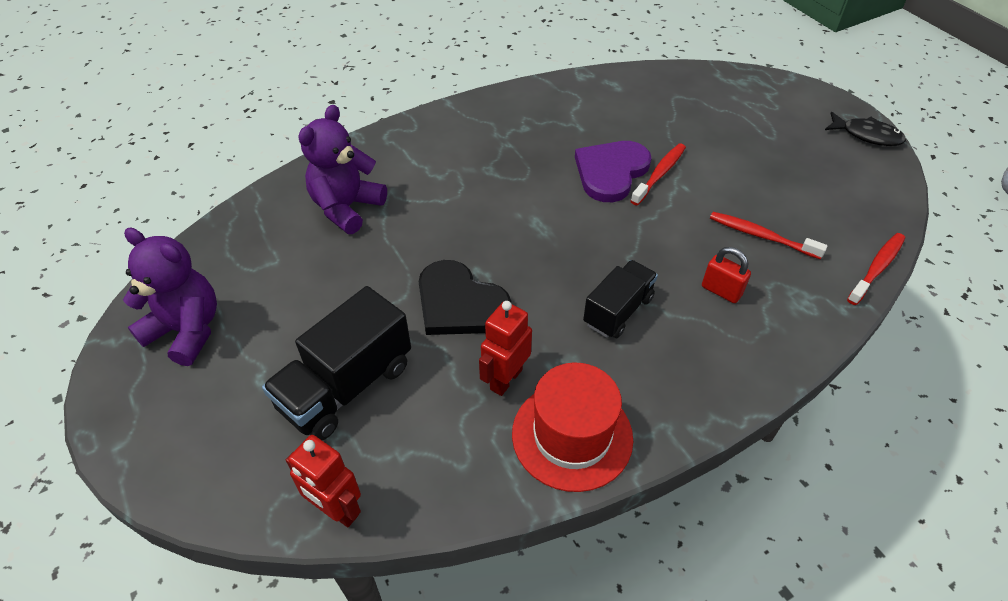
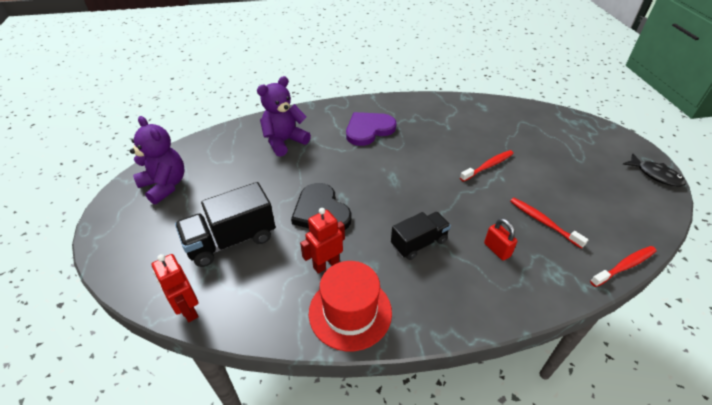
camera: 20 degrees right, 5 degrees down
purple heart [575,141,652,202] -> purple heart moved to [346,112,397,146]

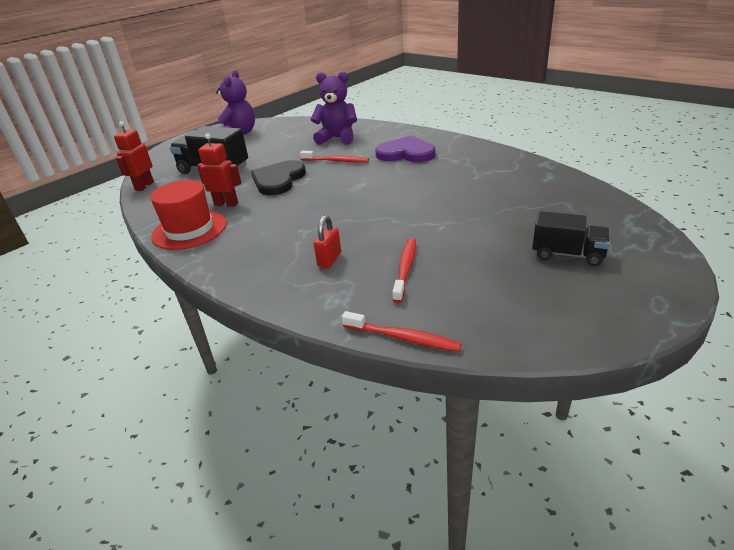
camera: 55 degrees right, 10 degrees down
black truck [391,212,451,260] -> black truck moved to [532,211,610,266]
red toothbrush [460,150,514,182] -> red toothbrush moved to [300,151,369,163]
black fish [623,154,686,187] -> none

